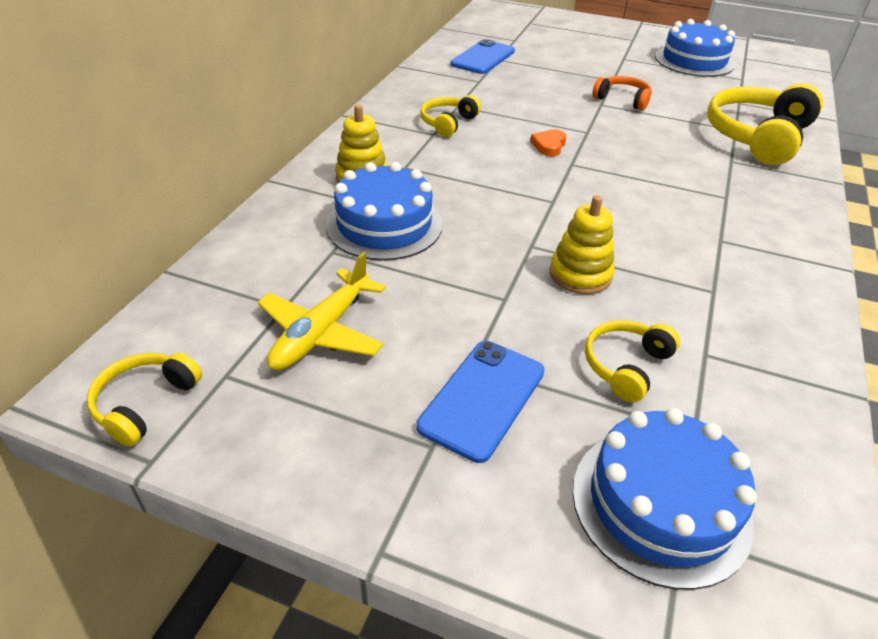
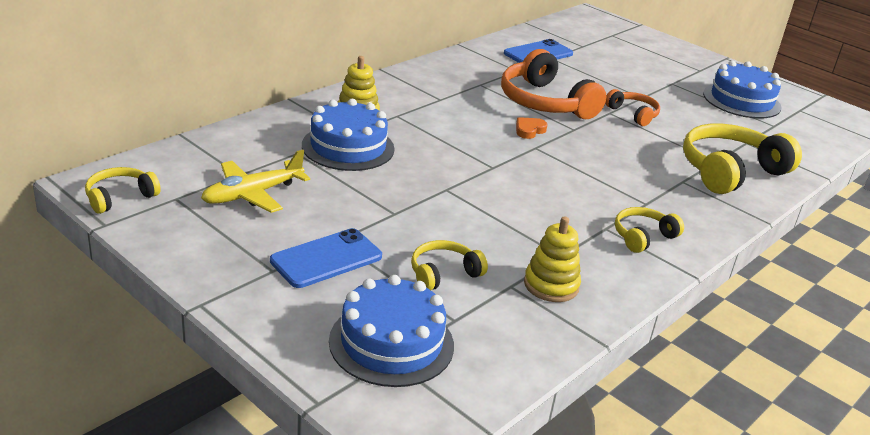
camera: 20 degrees right, 10 degrees down
yellow headphones [420,95,481,137] -> yellow headphones moved to [615,207,684,253]
yellow stacking toy [550,195,615,295] -> yellow stacking toy moved to [524,216,581,302]
none -> orange headphones [501,49,607,119]

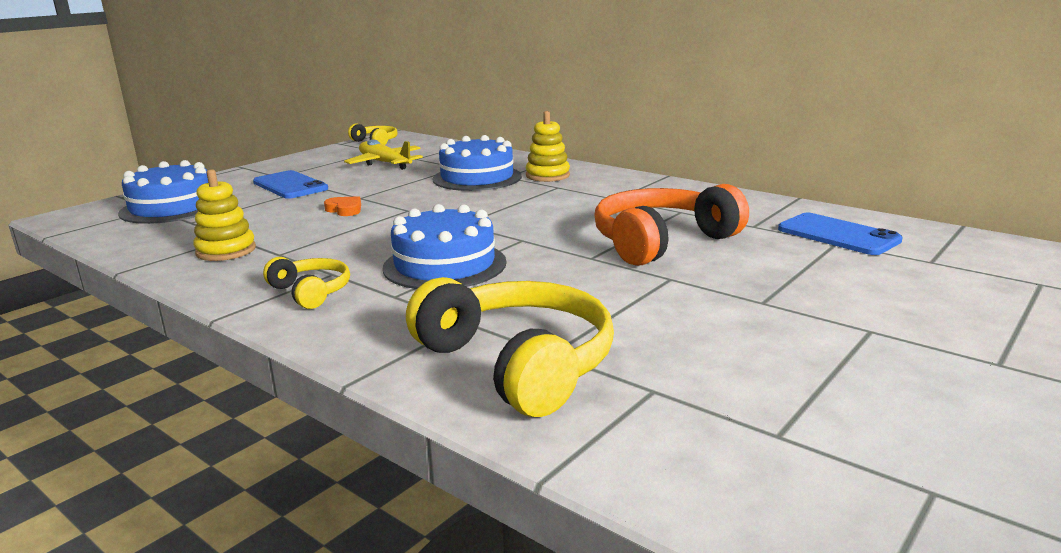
camera: 90 degrees right, 10 degrees down
yellow headphones [411,240,488,290] -> none
orange heart [516,117,548,139] -> orange heart moved to [324,196,361,216]
orange headphones [605,89,660,126] -> none
blue cake [703,61,781,119] -> blue cake moved to [382,204,506,289]

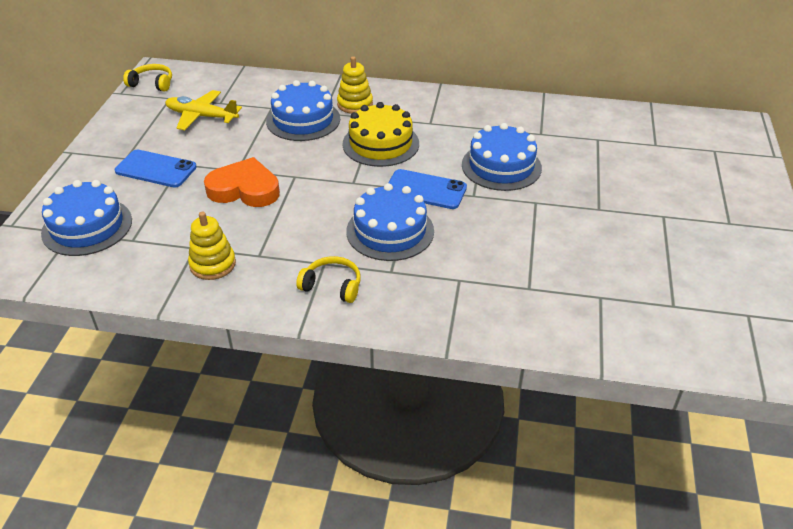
camera: 30 degrees left, 20 degrees up
orange heart [324,196,361,216] -> orange heart [204,157,280,207], size x2.12
yellow headphones [406,277,614,417] -> none
orange headphones [594,184,749,266] -> blue cake [462,123,542,191]
blue phone [778,213,903,255] -> blue phone moved to [388,169,467,209]
none -> yellow cake [343,102,419,167]

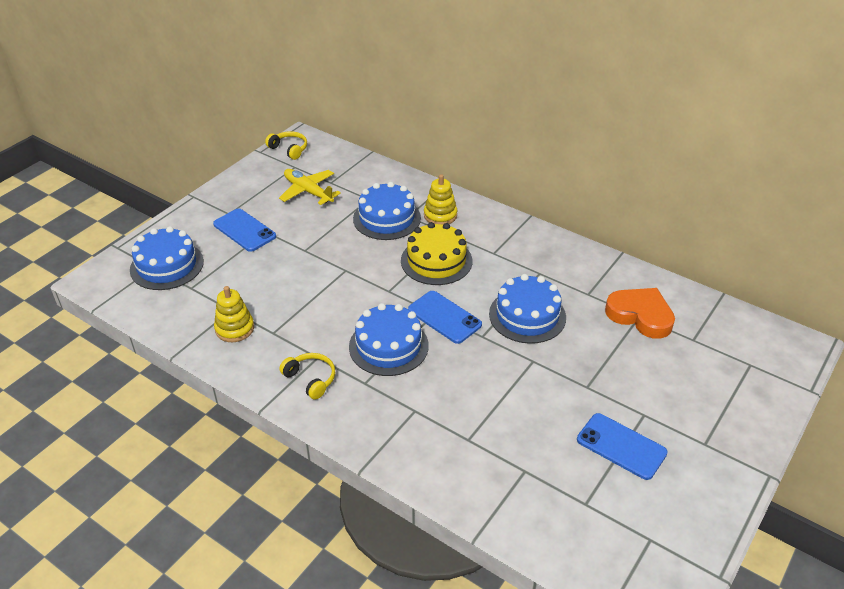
camera: 25 degrees right, 0 degrees up
orange heart [204,157,280,207] -> orange heart moved to [605,288,675,339]
none -> blue phone [577,413,668,480]

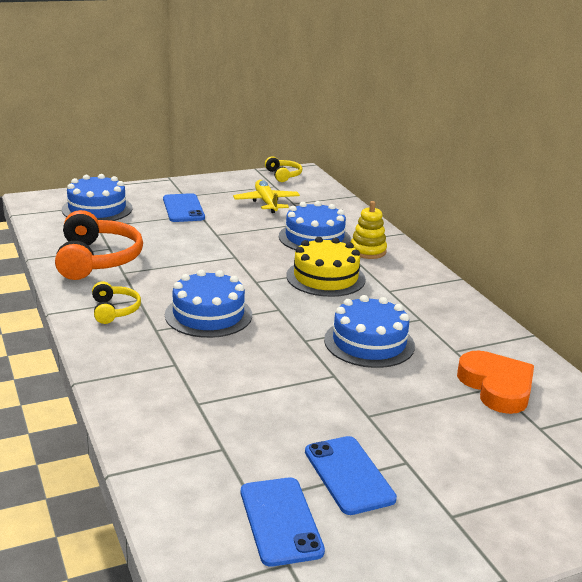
camera: 30 degrees right, 15 degrees down
yellow stacking toy [214,286,254,342] -> orange headphones [55,210,143,280]
blue phone [408,291,482,344] -> blue phone moved to [241,477,325,567]

